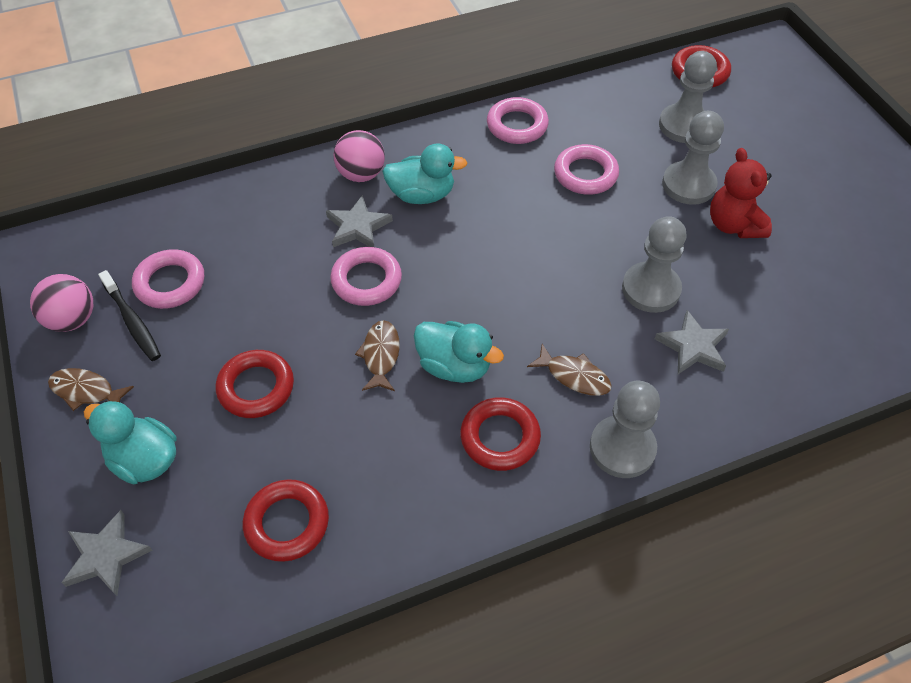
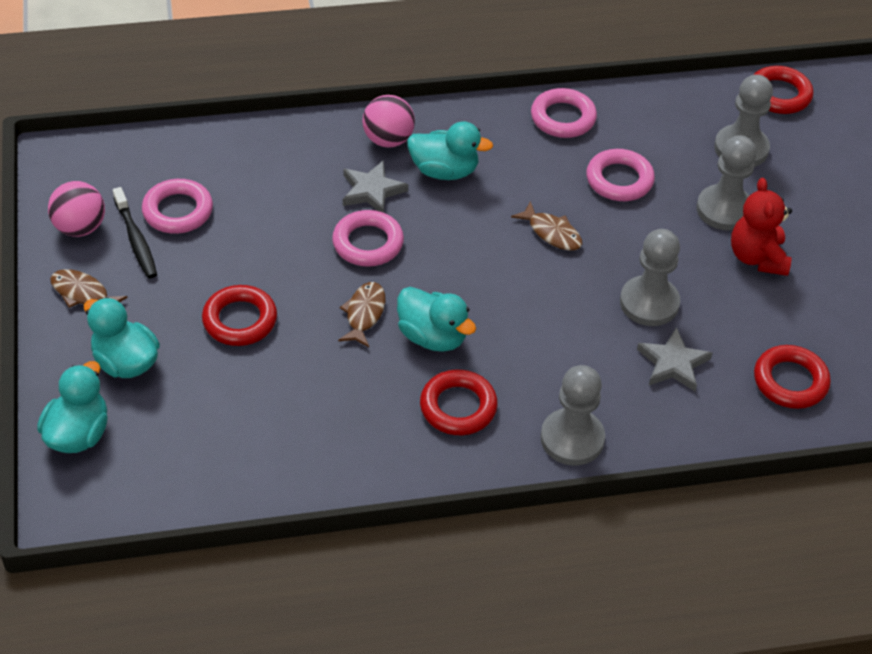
camera: 10 degrees right, 5 degrees down
grey star [61,510,152,596] -> turquoise duck [37,361,108,453]
red ring [243,479,329,562] -> red ring moved to [754,345,831,409]
brown fish [527,344,612,396] -> brown fish moved to [511,201,582,251]

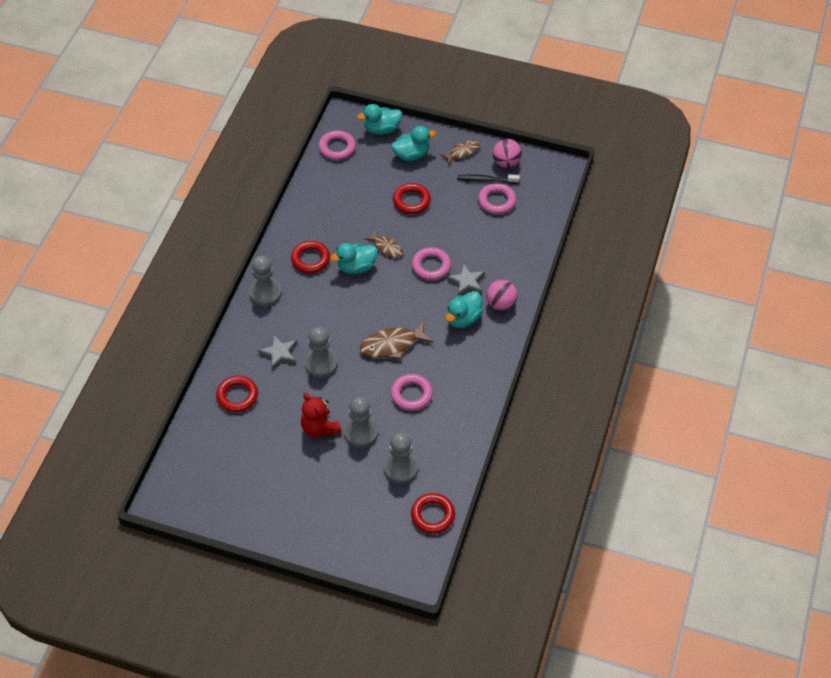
camera: 120 degrees right, 5 degrees up
turquoise duck [37,361,108,453] -> turquoise duck turned 120 degrees clockwise [357,104,402,135]
brown fish [511,201,582,251] -> brown fish [360,321,433,360], size x1.61
pink ring [531,88,597,138] -> pink ring moved to [319,130,356,160]
red teddy bear [731,178,792,276] -> red teddy bear turned 150 degrees counterclockwise [301,393,341,437]

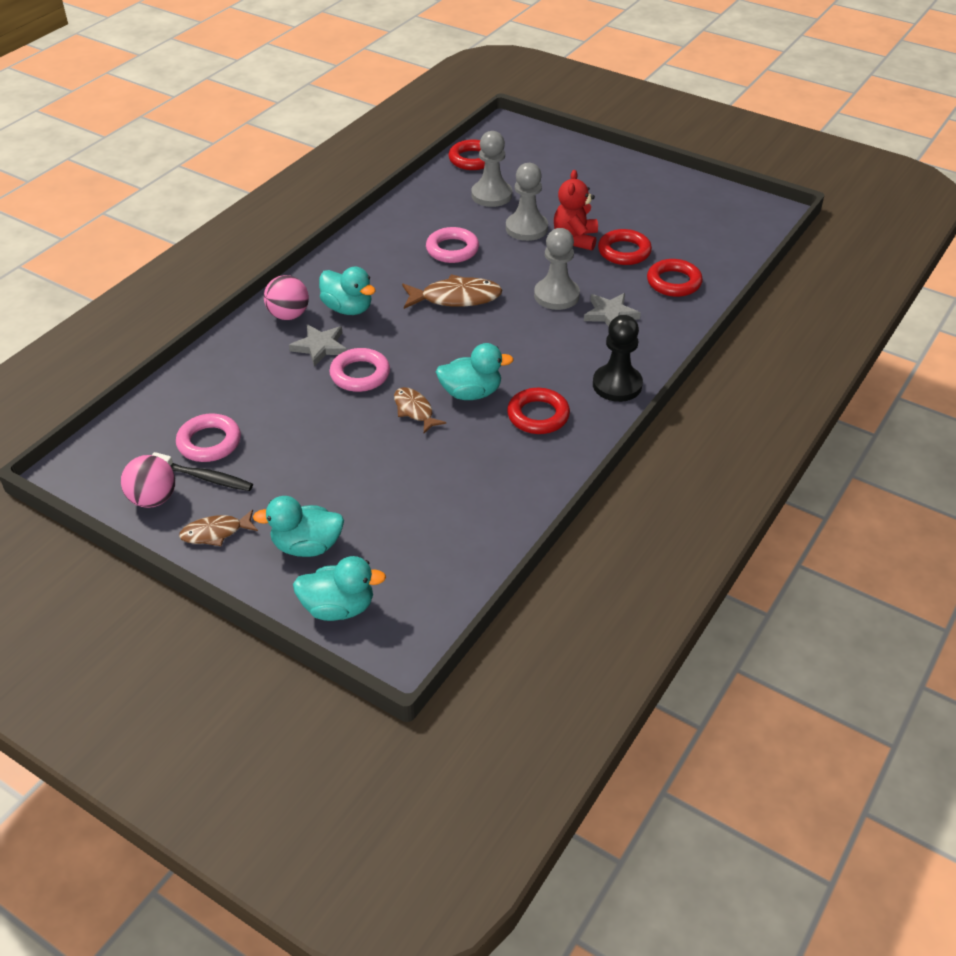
camera: 165 degrees left, 10 degrees down
grey pawn [249,256,282,306] -> black pawn [593,315,643,402]
red teddy bear [301,393,341,437] -> red teddy bear turned 150 degrees counterclockwise [554,170,598,251]
pink ring [319,130,356,160] -> none
red ring [393,183,431,214] -> red ring moved to [598,229,652,265]
turquoise duck [445,291,483,328] -> turquoise duck turned 75 degrees clockwise [319,267,375,315]

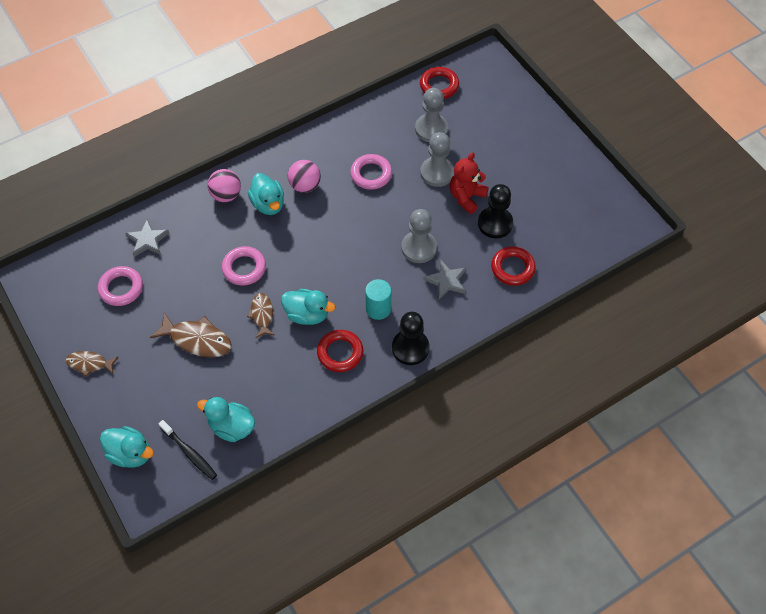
camera: 25 degrees right, 15 degrees up
pink ball [121,455,175,508] -> pink ball moved to [288,160,321,193]
black toothbrush [152,452,253,491] -> black toothbrush moved to [158,420,217,480]
turquoise duck [253,496,344,557] -> turquoise duck moved to [197,397,255,442]
grey star [289,324,347,367] -> grey star moved to [125,219,169,257]
brown fish [402,274,502,309] -> brown fish moved to [150,312,232,357]
red ring [598,229,652,265] -> black pawn [478,184,513,238]
none -> turquoise cylinder [365,279,391,320]

